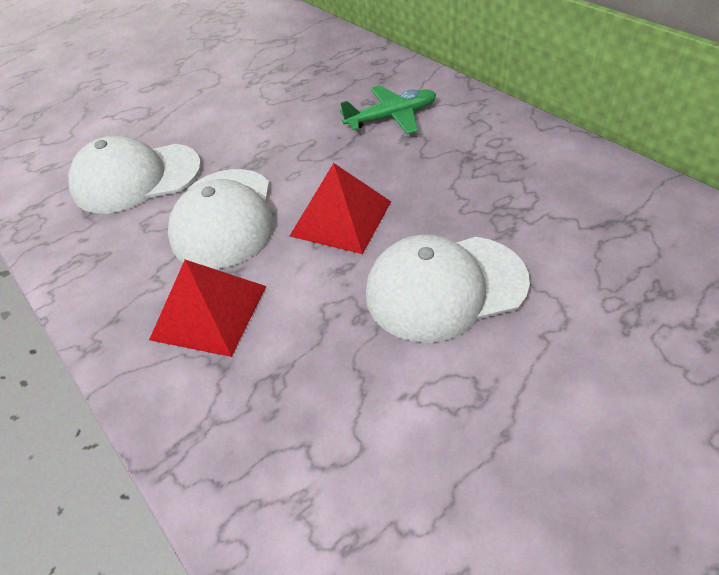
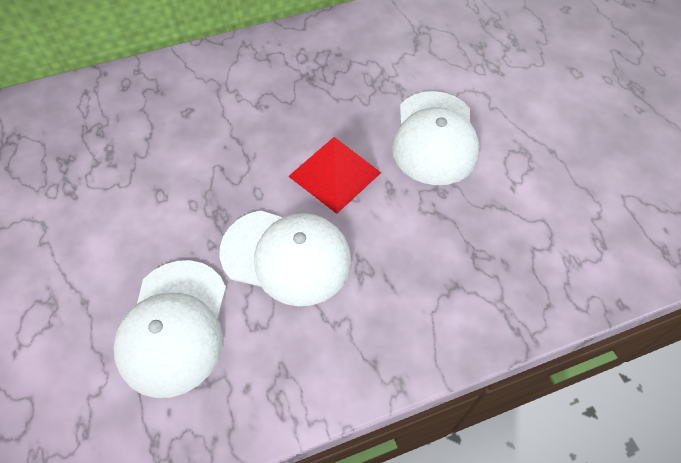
camera: 75 degrees left, 10 degrees up
red pyramid [149,260,266,357] -> none
green plane [340,85,436,134] -> none

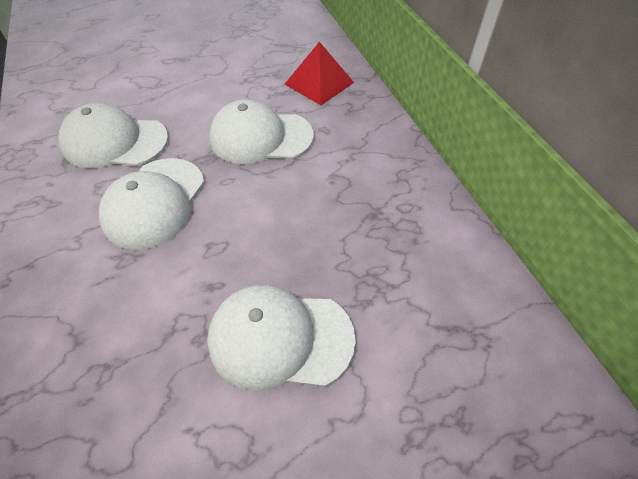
camera: 90 degrees right, 5 degrees down
red pyramid [288,137,381,214] -> red pyramid moved to [284,42,354,105]
none -> white cap [209,99,314,164]

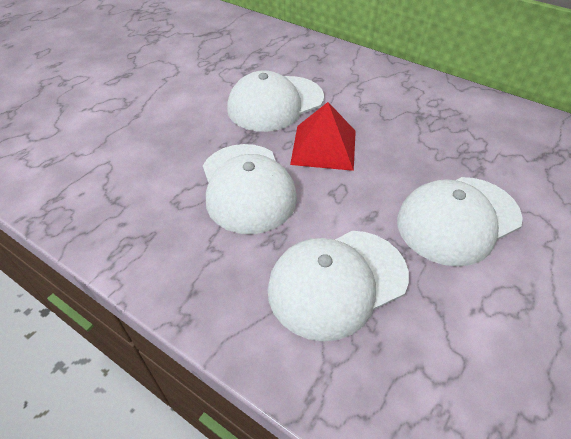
camera: 35 degrees left, 5 degrees down
white cap [59,103,168,168] -> white cap moved to [268,231,409,341]
red pyramid [284,42,354,105] -> red pyramid moved to [290,102,356,171]

